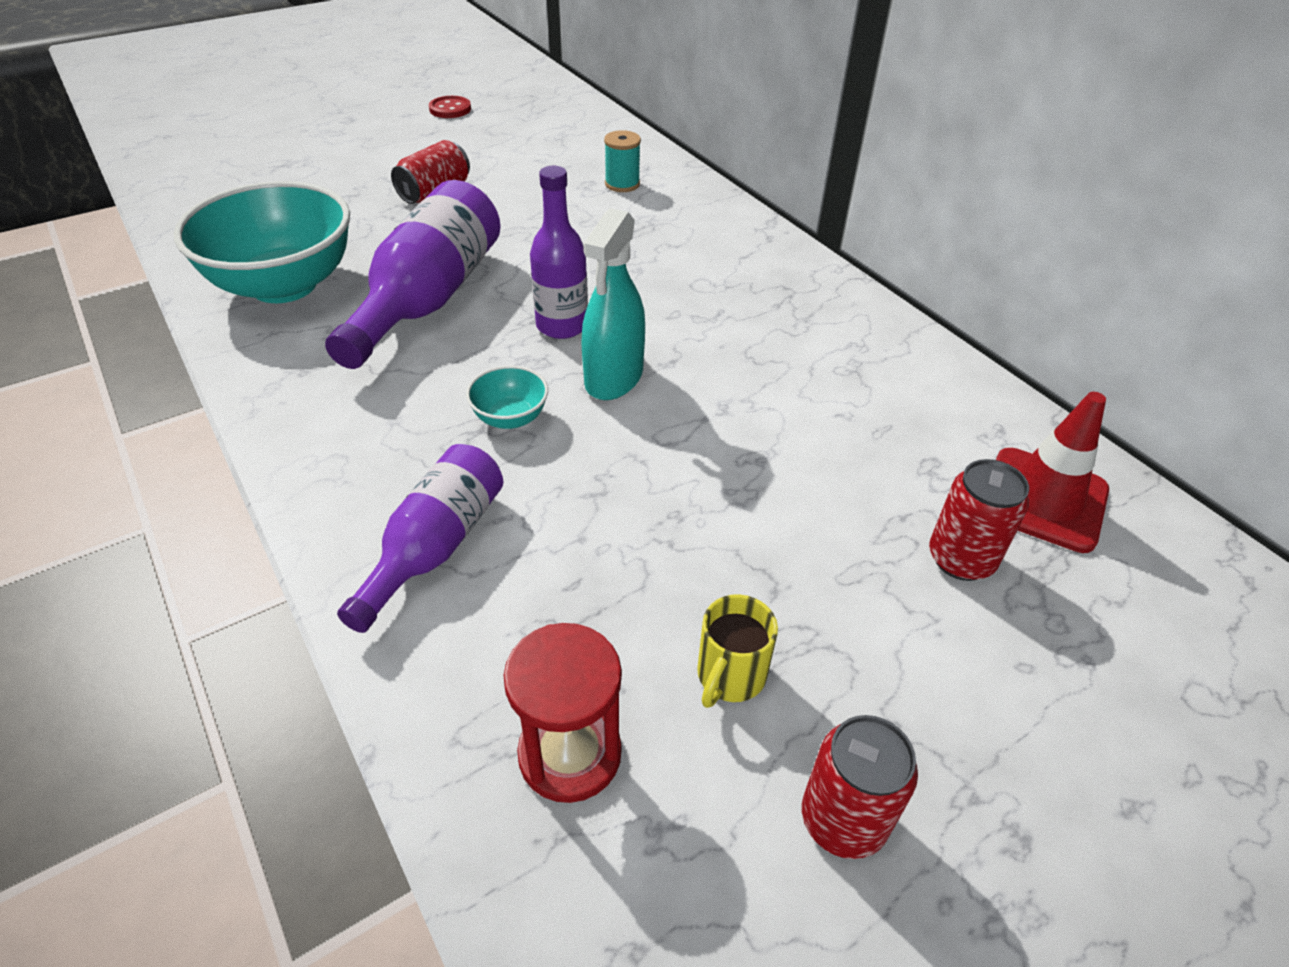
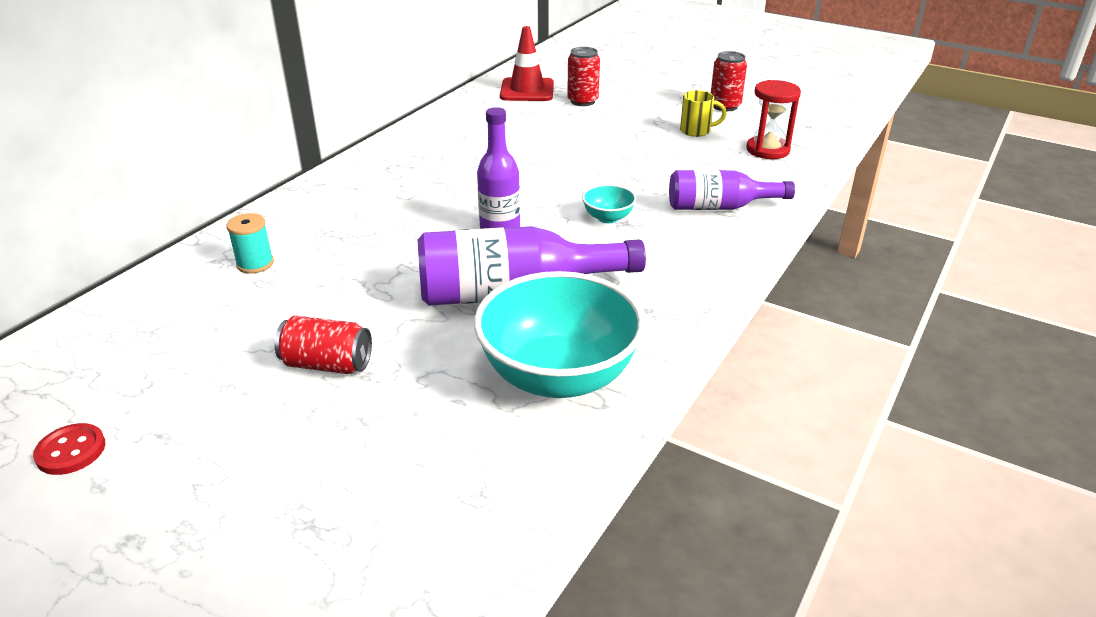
camera: 115 degrees left, 10 degrees down
turquoise spray bottle [581,208,645,400] -> none

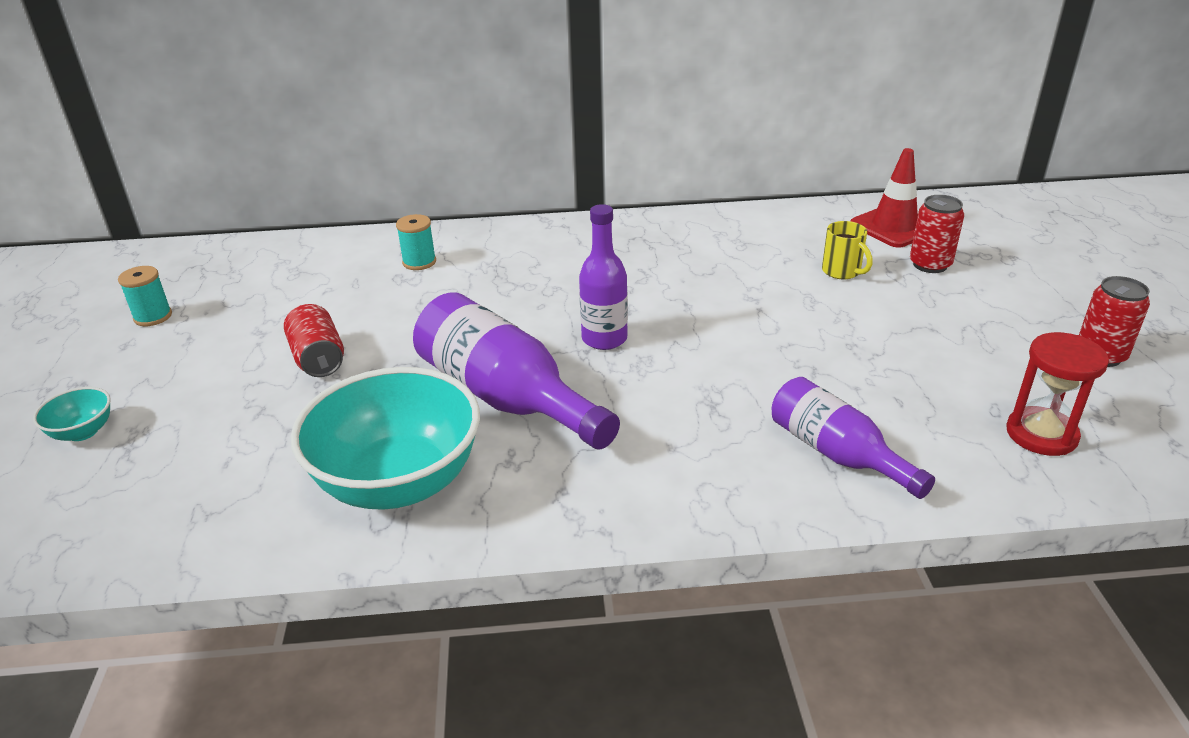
camera: 55 degrees right, 0 degrees up
red button [33,423,105,475] -> turquoise spool [118,266,172,326]
turquoise bowl [582,184,636,223] -> turquoise bowl moved to [33,387,111,441]
yellow mug [680,90,726,137] -> yellow mug moved to [822,221,873,279]

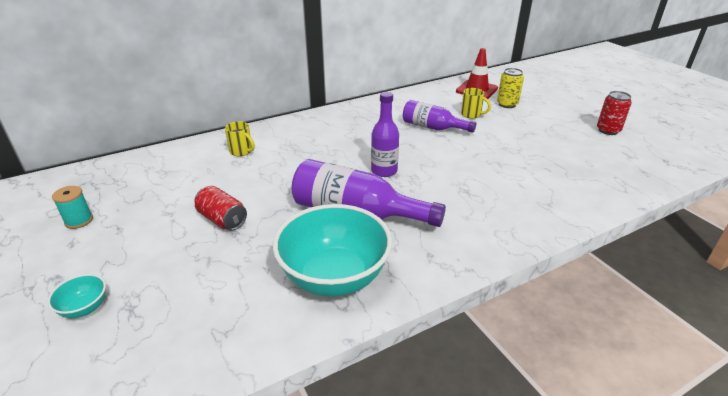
camera: 25 degrees left, 0 degrees up
turquoise spool [396,214,436,270] -> yellow mug [225,121,255,156]
purple bottle [772,377,935,499] -> purple bottle moved to [403,100,476,133]
red can [910,195,964,273] -> yellow can [497,68,524,108]
red hourglass [1006,332,1109,456] -> none

